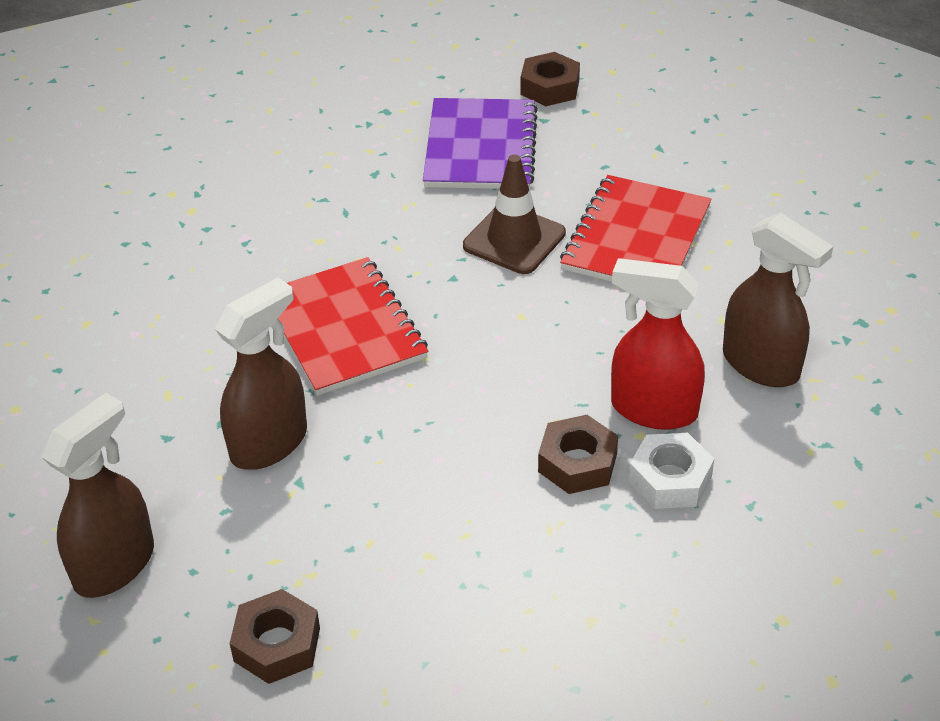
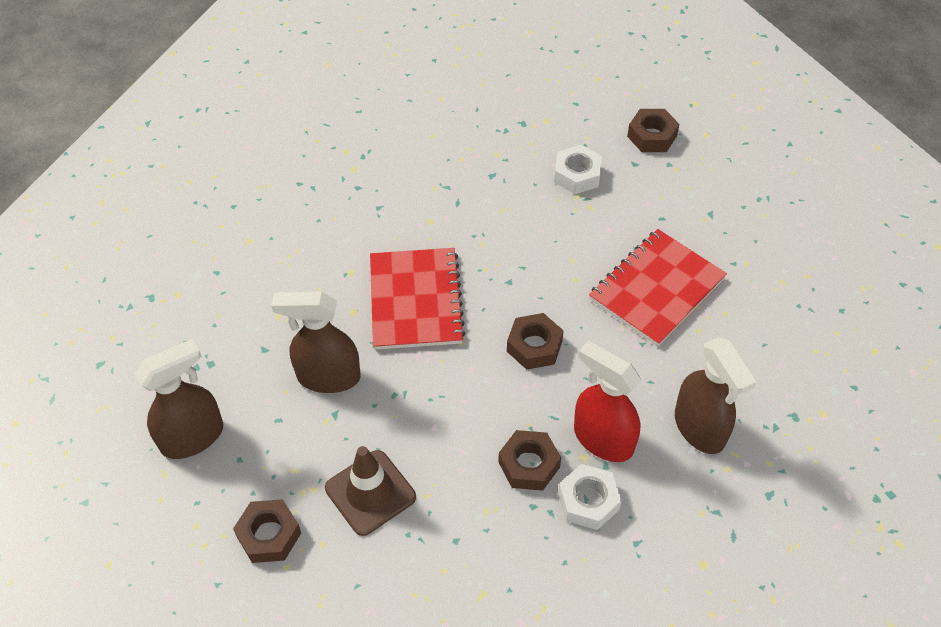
camera: 20 degrees right, 10 degrees up
brown spray bottle [215,278,307,470] -> brown spray bottle turned 150 degrees counterclockwise [271,292,361,393]
purple notebook [423,98,538,189] -> white nut [554,145,602,194]
brown traffic cone [463,155,566,274] -> brown traffic cone moved to [325,446,416,536]
none -> brown nut [507,313,564,370]

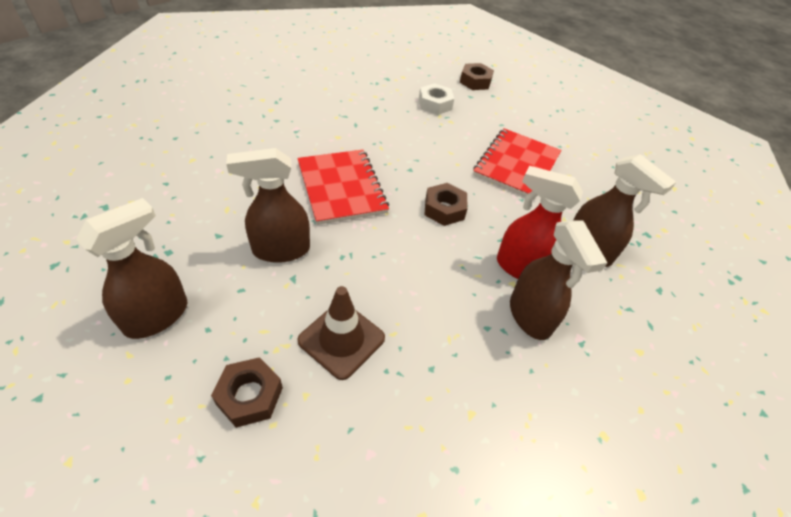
camera: 20 degrees left, 5 degrees down
brown nut [498,430,561,491] -> none
white nut [558,464,622,530] -> brown spray bottle [510,220,607,340]

